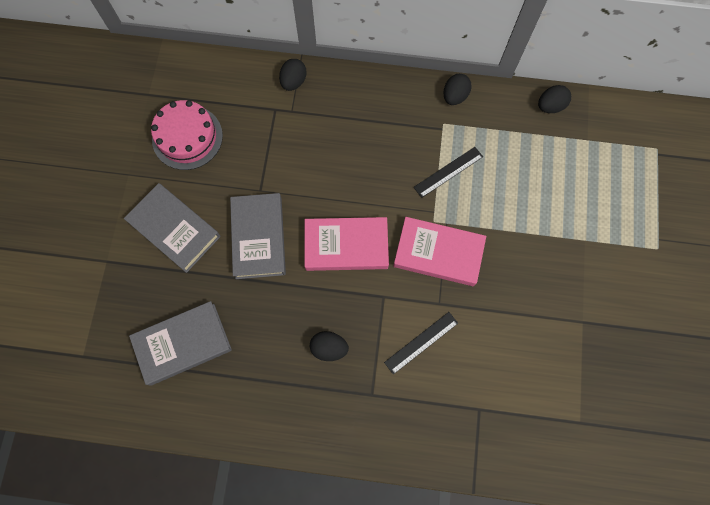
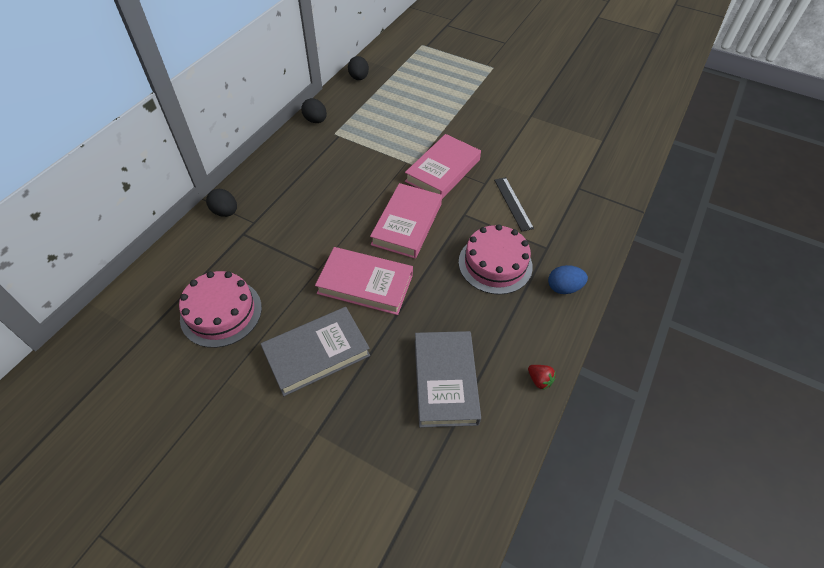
camera: 70 degrees left, 20 degrees down
grey book [230,193,286,279] -> pink book [315,247,413,315]
black egg [310,331,349,361] -> pink cake [458,224,533,295]
black ruler [413,147,483,198] -> none
none -> red strawberry [528,365,556,390]
none -> blue egg [548,265,588,294]

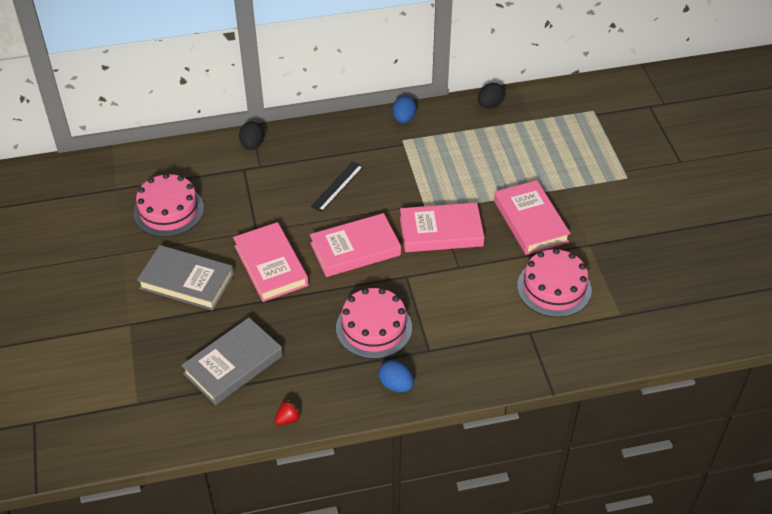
camera: 50 degrees right, 5 degrees down
black egg [301,98,327,123] -> blue egg [392,96,416,123]
black ruler [494,177,534,231] -> black ruler moved to [311,162,363,212]
red strawberry [528,365,556,390] -> red strawberry turned 135 degrees counterclockwise [275,400,301,425]
none -> pink book [494,180,571,255]
none -> pink cake [517,248,592,317]

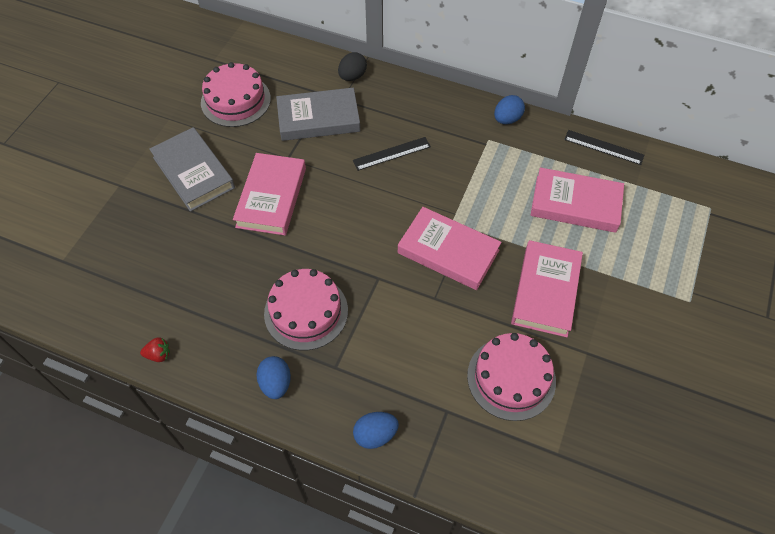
camera: 35 degrees right, 10 degrees up
grey book [181,317,283,405] -> grey book moved to [276,88,360,141]
pink book [310,213,401,277] -> pink book moved to [531,167,624,233]
black egg [478,83,505,108] -> black ruler [564,130,644,165]
none -> blue egg [353,412,399,449]

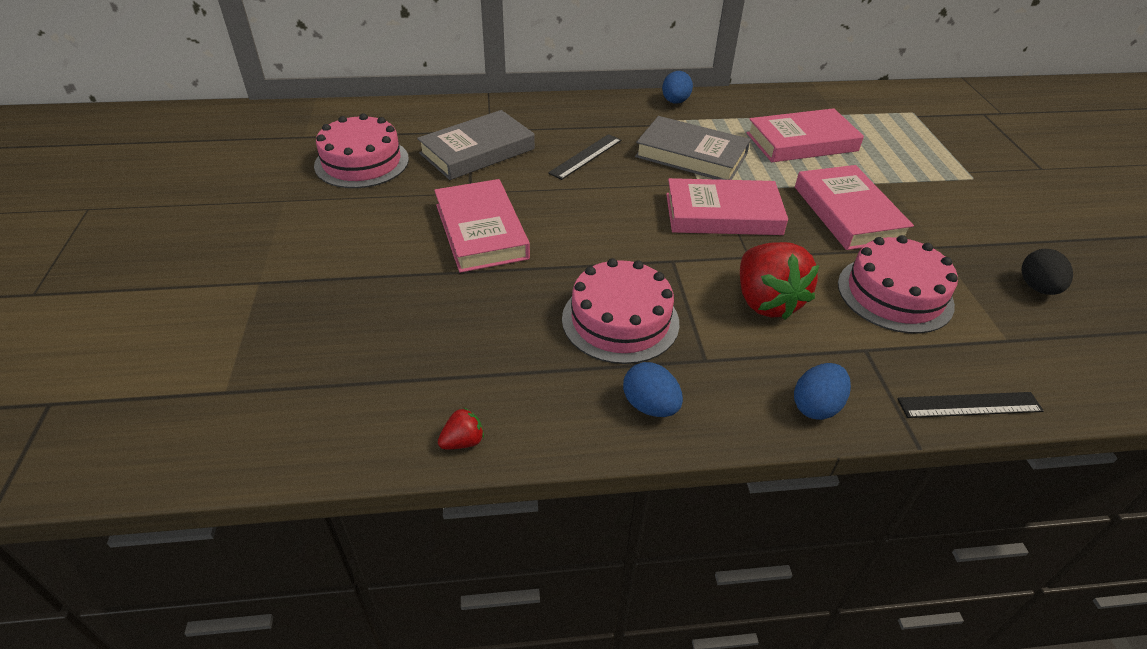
camera: 30 degrees left, 15 degrees down
grey book [149,127,235,212] -> grey book moved to [635,116,750,180]
black egg [338,52,367,81] -> black egg moved to [1021,249,1073,295]
black ruler [564,130,644,165] -> black ruler moved to [897,392,1044,418]
none -> red strawberry [740,242,819,320]

